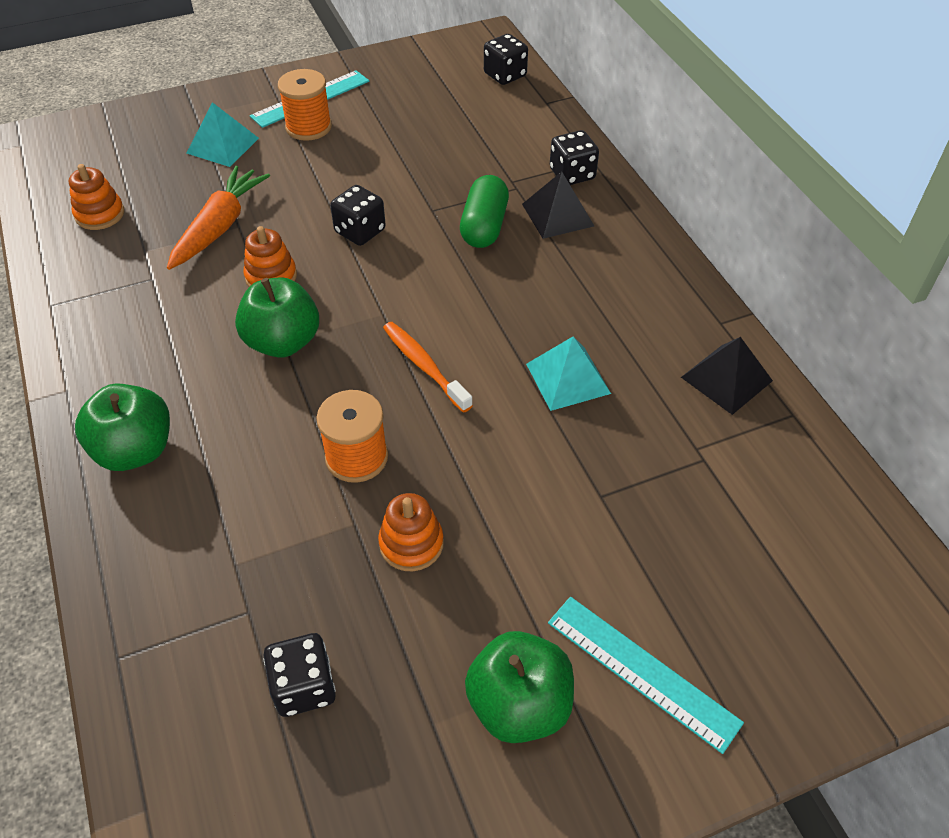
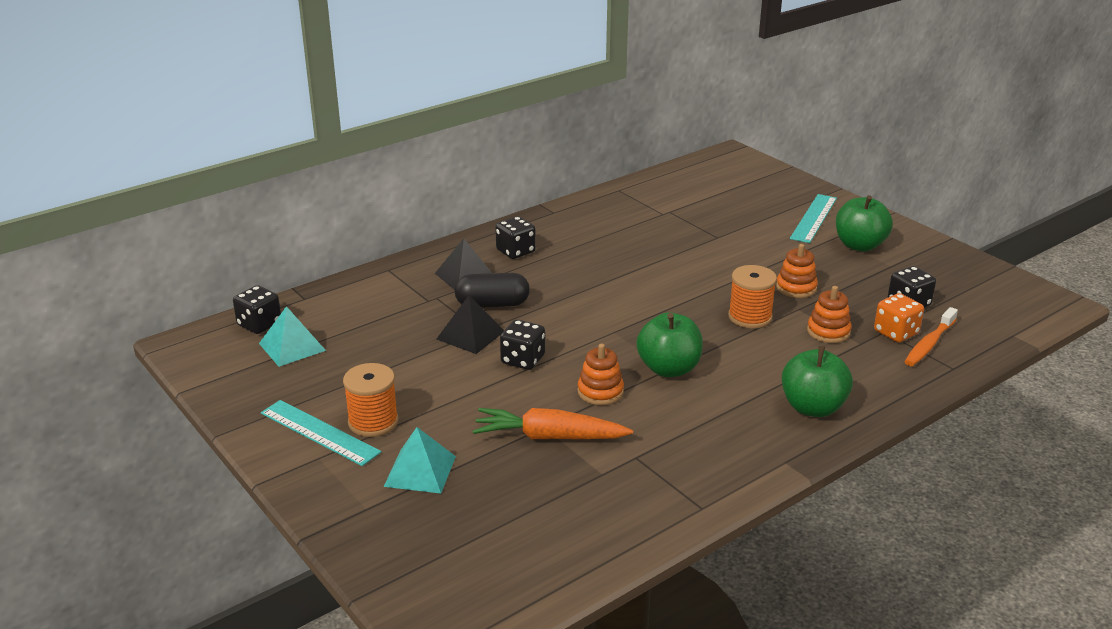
camera: 105 degrees left, 20 degrees down
orange stacking toy [69,164,124,230] -> orange stacking toy moved to [807,286,852,343]
orange toothbrush [383,322,473,413] -> orange toothbrush moved to [904,307,958,366]
green capsule [460,175,509,248] -> black capsule [454,273,530,307]
turquoise pyramid [526,336,611,411] -> turquoise pyramid moved to [259,306,326,367]
black dice [550,130,599,185] -> black dice moved to [495,216,536,259]
black pyramid [681,337,773,415] -> black pyramid moved to [437,295,504,354]
none -> orange dice [874,293,924,342]

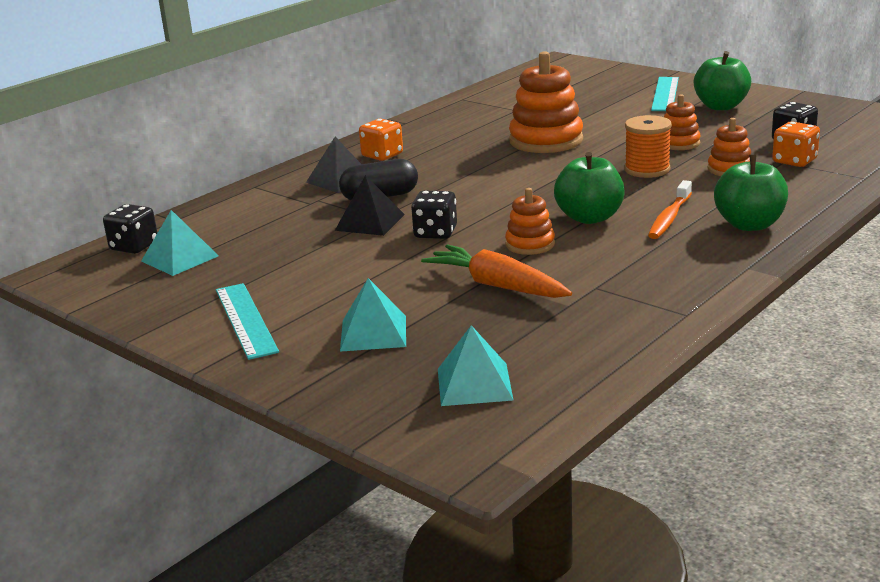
camera: 10 degrees left, 5 degrees down
turquoise ruler [261,400,381,466] -> turquoise ruler turned 45 degrees clockwise [216,283,279,360]
orange spool [343,363,398,437] -> none
orange carrot [473,408,633,439] -> orange carrot turned 45 degrees clockwise [421,244,572,298]
black dice [495,216,536,259] -> orange dice [359,119,403,161]
orange toothbrush [904,307,958,366] -> orange toothbrush moved to [648,180,692,239]
none -> turquoise pyramid [438,325,513,406]
none -> orange stacking toy [509,51,583,153]

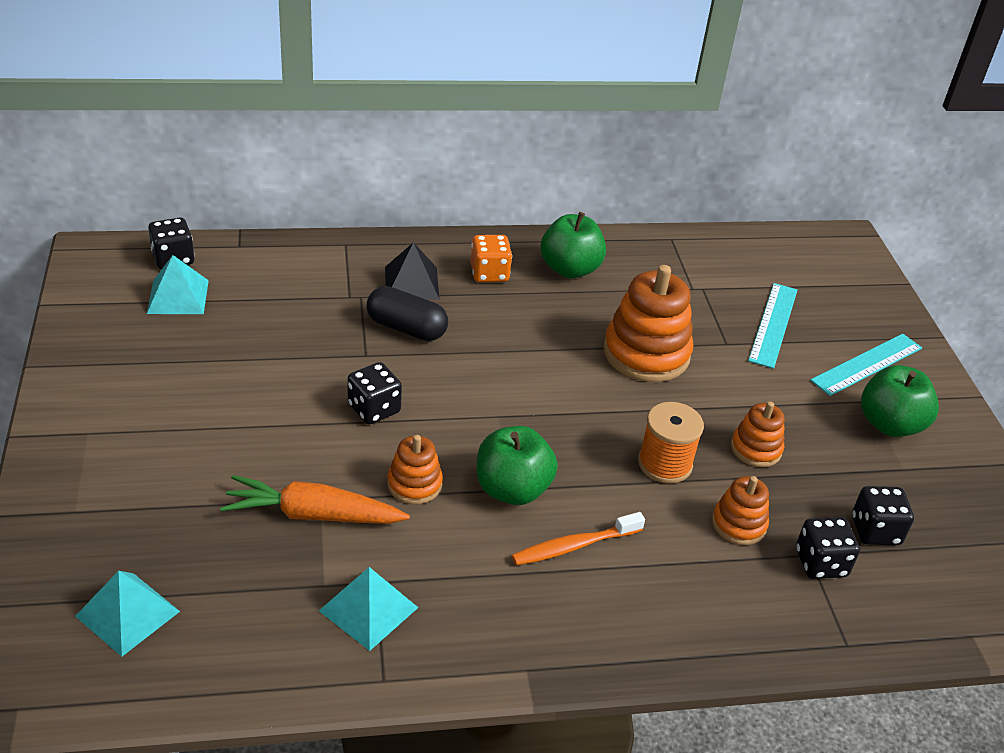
camera: 35 degrees right, 15 degrees up
turquoise ruler [216,283,279,360] -> turquoise ruler moved to [748,283,797,369]
black pyramid [335,175,405,236] -> none
turquoise pyramid [340,278,406,352] -> turquoise pyramid moved to [319,567,418,651]
orange carrot [421,244,572,298] -> orange carrot turned 75 degrees counterclockwise [220,475,410,524]
green apple [714,155,788,231] -> green apple moved to [541,212,606,278]
orange dice [772,121,820,167] -> black dice [796,517,860,579]

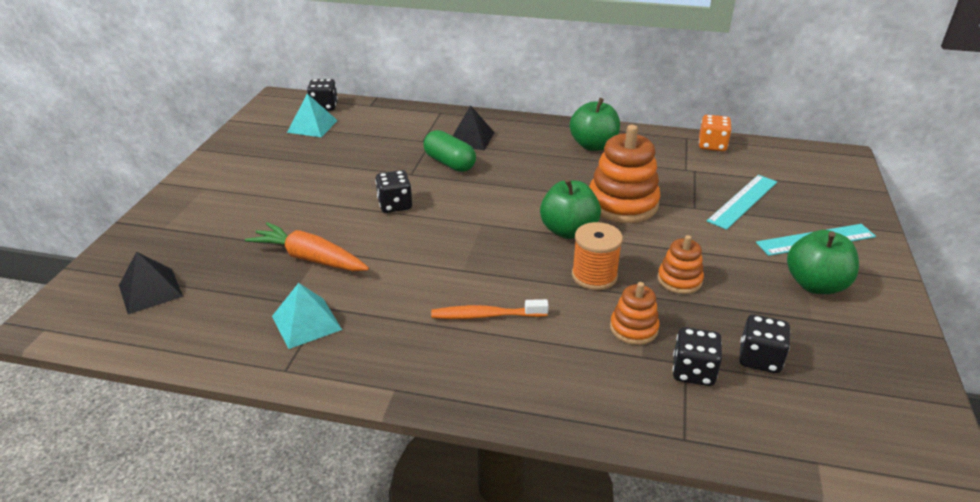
camera: 25 degrees right, 5 degrees down
turquoise pyramid [75,571,180,657] -> black pyramid [119,251,183,314]
black capsule [367,286,448,341] -> green capsule [423,130,476,172]
orange stacking toy [387,435,443,504] -> none
orange dice [470,235,512,282] -> orange dice moved to [699,115,732,151]
green apple [477,426,558,505] -> green apple moved to [540,179,601,239]

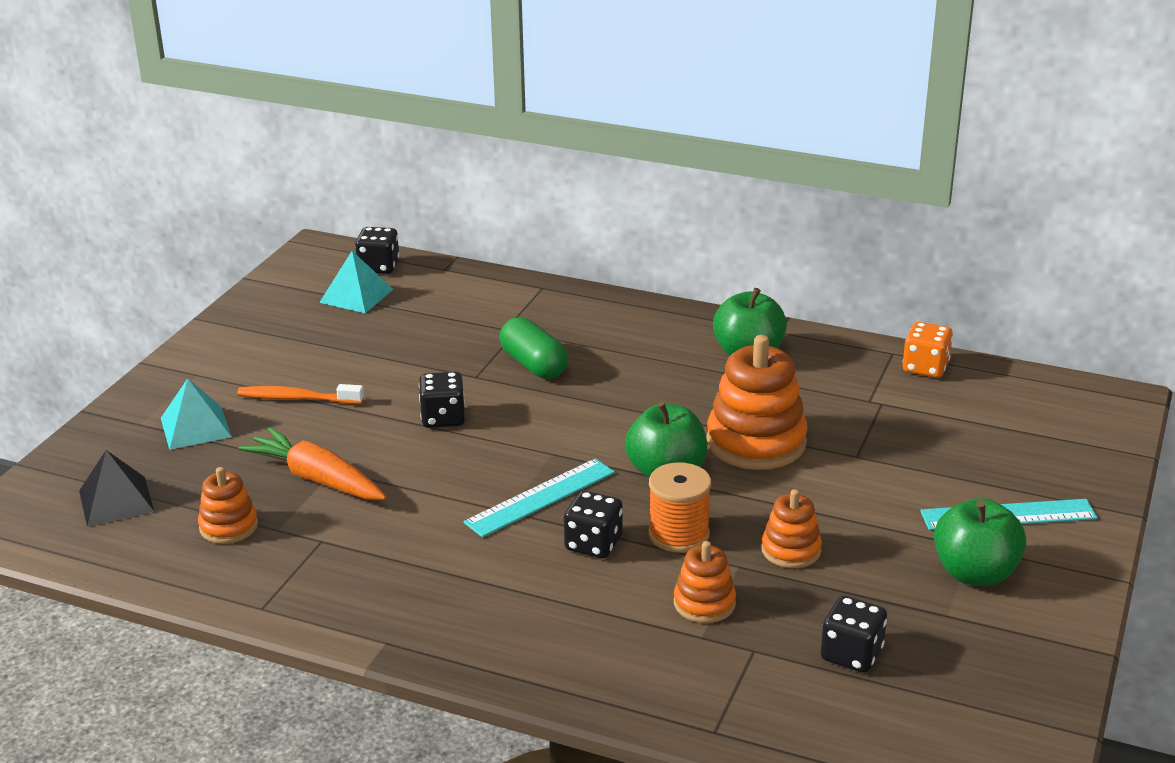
camera: 10 degrees right, 5 degrees down
turquoise pyramid [272,283,342,349] -> turquoise pyramid moved to [161,378,231,450]
orange toothbrush [431,299,549,319] -> orange toothbrush moved to [237,384,364,404]
black pyramid [453,105,495,150] -> none
black dice [673,327,722,386] -> black dice moved to [564,491,623,558]
turquoise ruler [707,175,777,230] -> turquoise ruler moved to [463,458,615,537]
none -> orange stacking toy [198,467,258,544]

